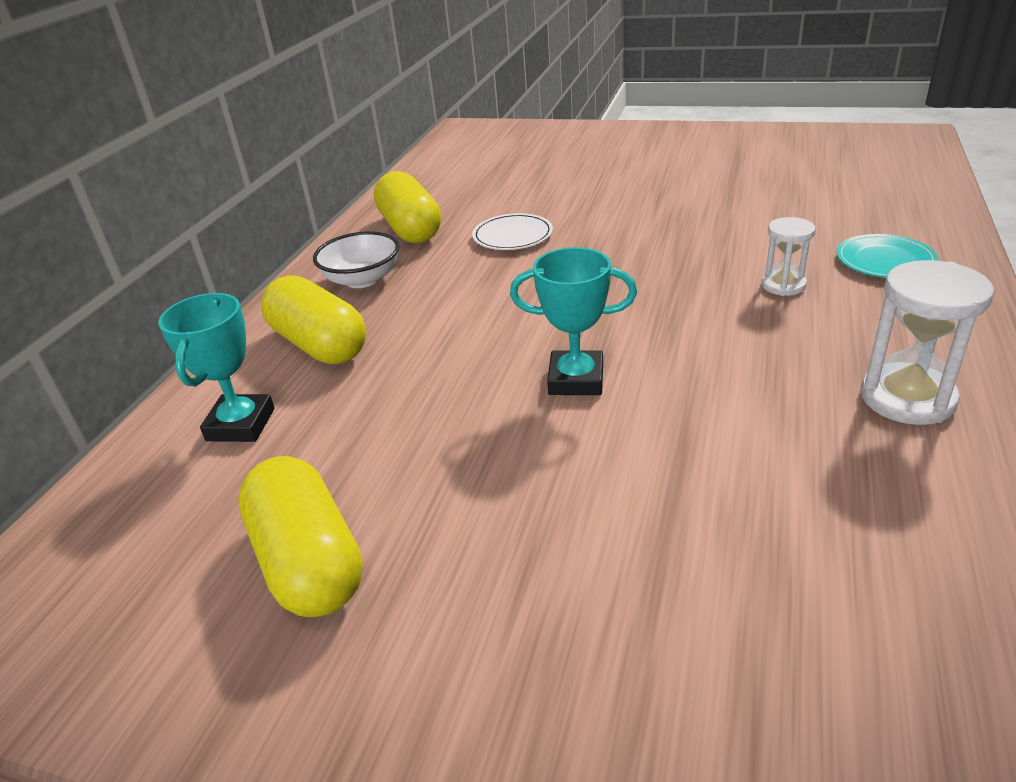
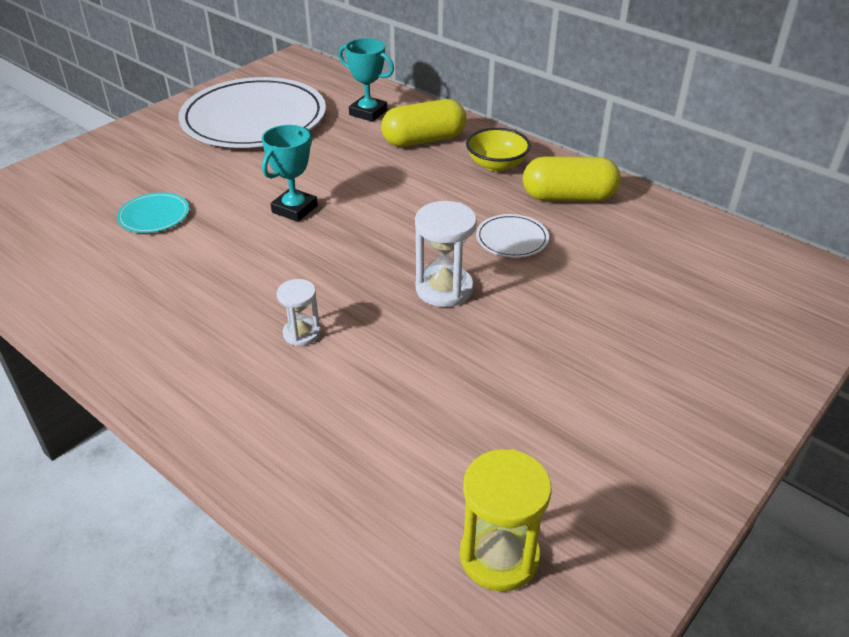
camera: 110 degrees right, 5 degrees up
yellow capsule [238,456,363,617] -> white plate [178,77,326,148]
white bowl [313,231,400,288] -> yellow bowl [466,128,531,172]
turquoise plate [836,234,938,278] -> turquoise plate moved to [117,192,189,233]
white hourglass [861,260,994,425] -> white hourglass moved to [415,201,477,307]
none -> yellow hourglass [460,449,551,592]

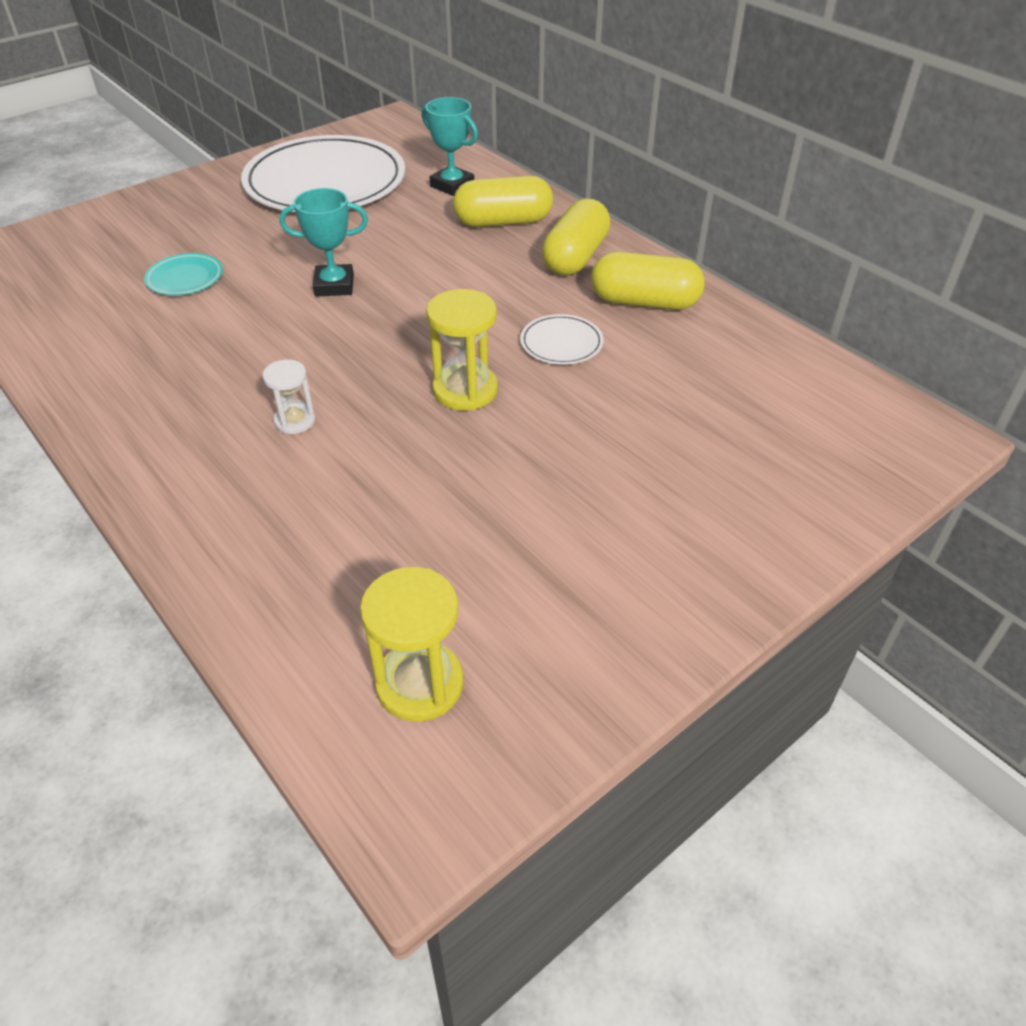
camera: 10 degrees right, 5 degrees up
turquoise trophy [262,125,318,222] -> turquoise trophy turned 45 degrees clockwise [279,188,368,296]
white hourglass [415,201,477,307] -> yellow hourglass [426,289,498,411]
yellow bowl [466,128,531,172] -> yellow capsule [542,198,611,275]

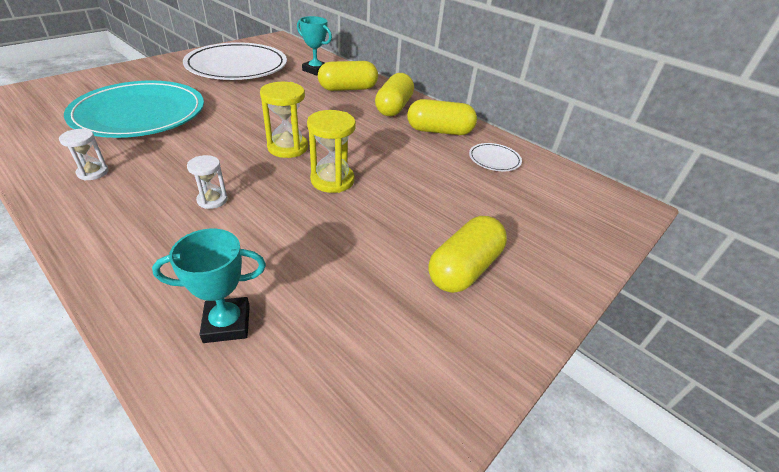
camera: 10 degrees left, 5 degrees down
turquoise plate [144,253,223,296] -> turquoise plate [64,81,204,138], size x2.44
turquoise trophy [279,188,368,296] -> turquoise trophy moved to [152,229,266,343]
yellow hourglass [360,567,464,722] -> yellow hourglass moved to [260,82,308,158]
white plate [520,314,604,365] -> white plate moved to [469,143,522,171]
none -> white hourglass [59,129,109,181]
none -> yellow capsule [428,216,507,293]

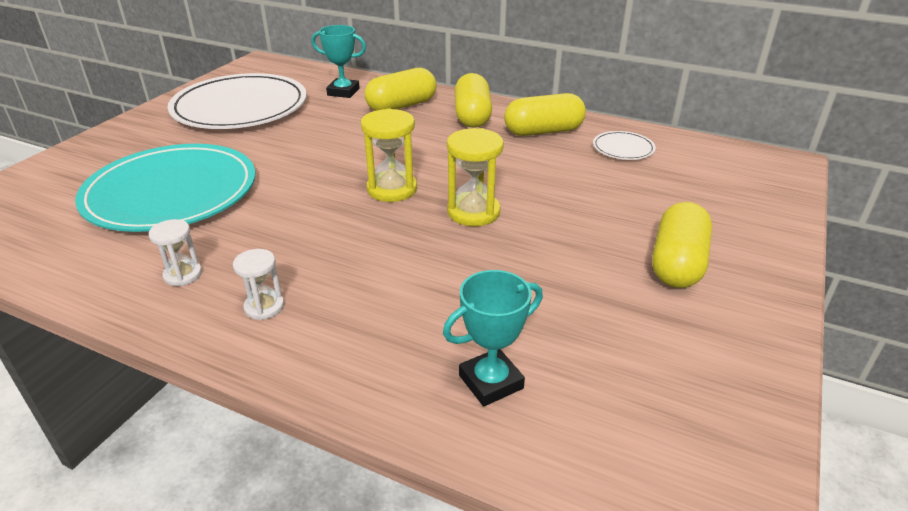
camera: 15 degrees left, 5 degrees down
white hourglass [187,155,228,209] -> white hourglass moved to [233,249,284,320]

